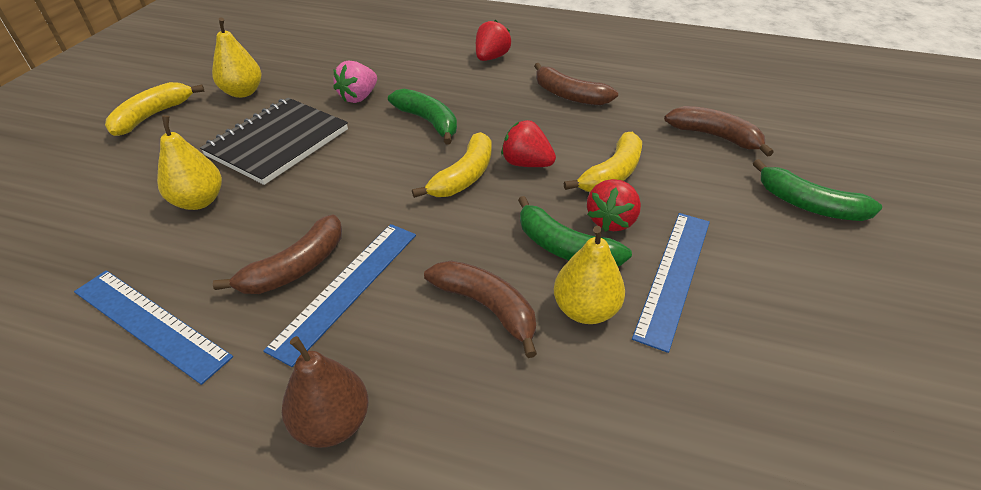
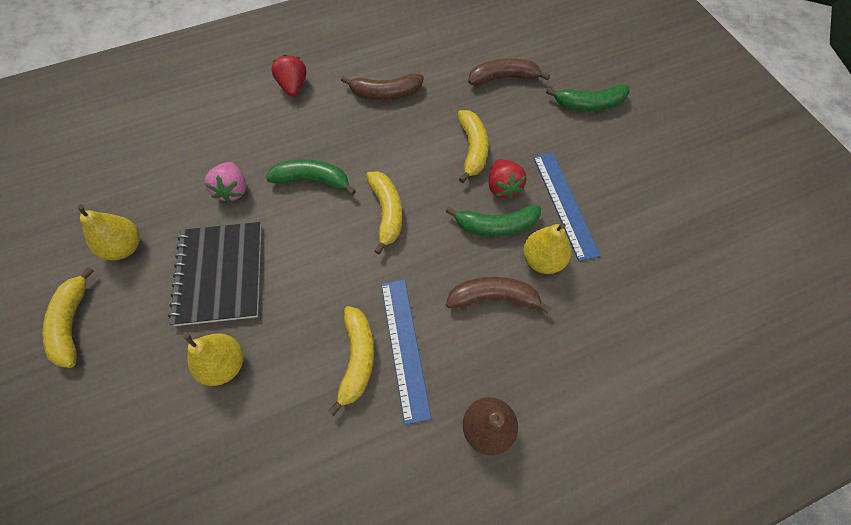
camera: 40 degrees left, 20 degrees up
blue ruler [74,270,233,385] -> none
brown banana [213,215,342,294] -> yellow banana [328,306,374,416]
red strawberry [501,120,556,167] -> none

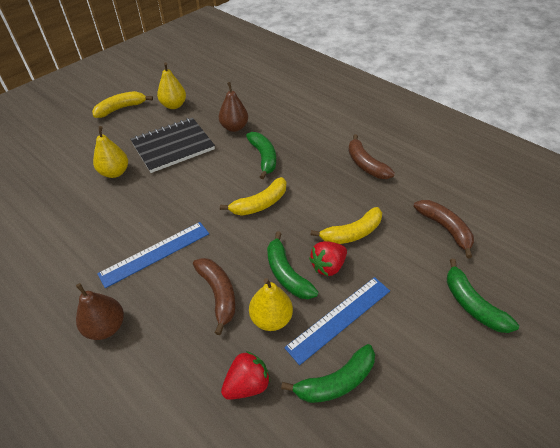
camera: 65 degrees right, 15 degrees down
pink strawberry [205,162,246,203] -> brown pear [219,82,248,132]
red strawberry [271,55,306,96] -> red strawberry moved to [221,351,270,400]
yellow banana [328,306,374,416] -> none
none -> green banana [281,344,375,403]

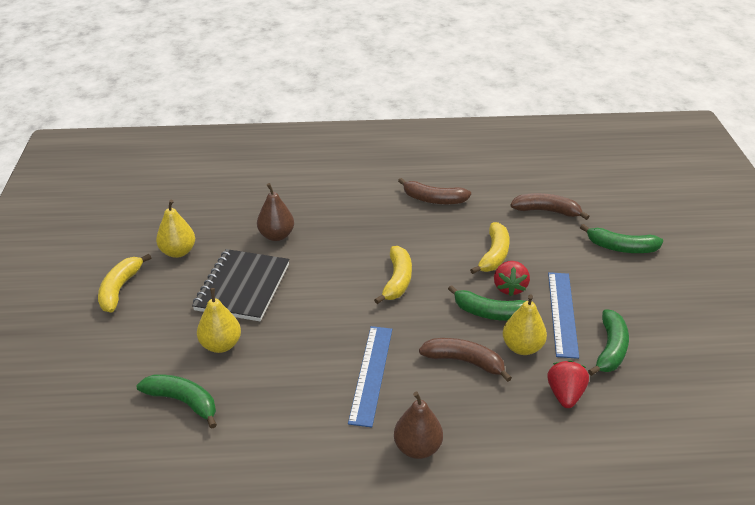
camera: 45 degrees left, 10 degrees down
green banana [246,132,276,179] -> green banana moved to [137,374,217,429]

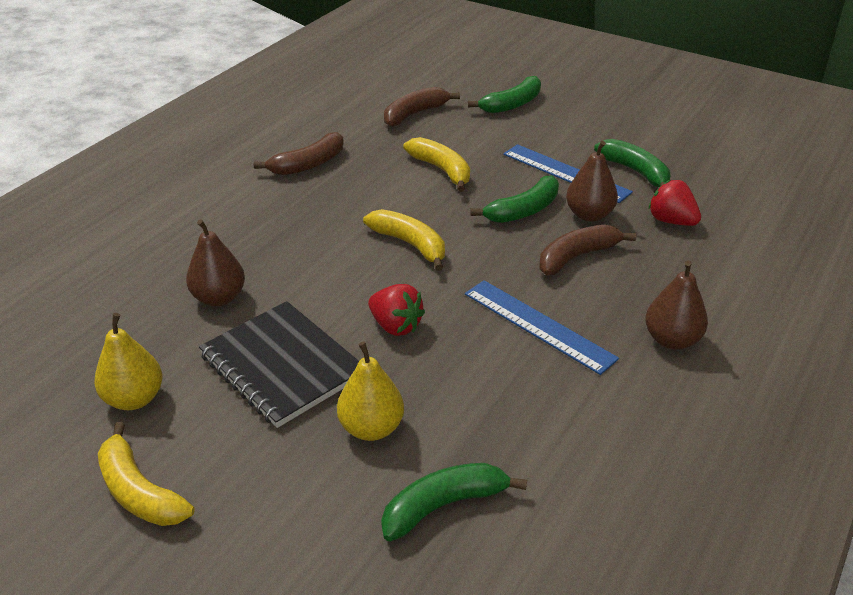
camera: 55 degrees left, 0 degrees up
red strawberry [494,261,530,296] -> red strawberry moved to [368,284,425,336]
yellow pear [503,295,547,355] -> brown pear [566,141,618,222]

